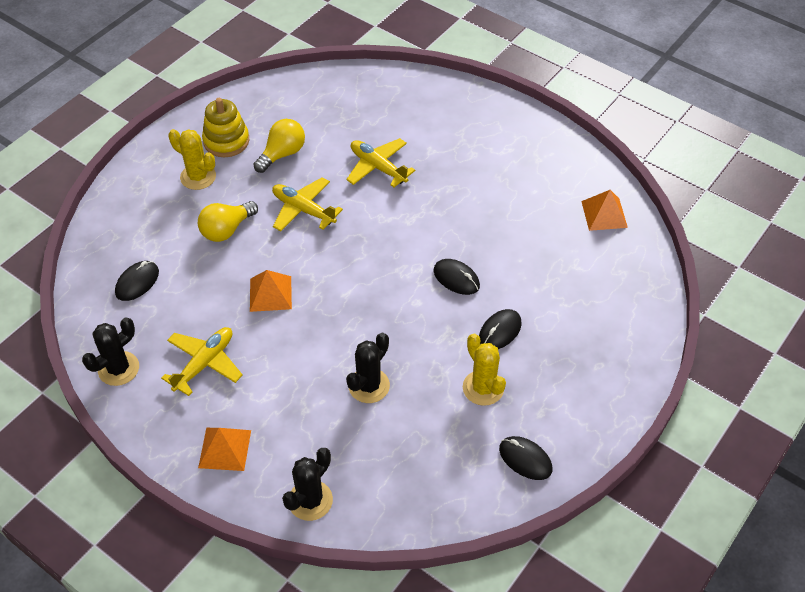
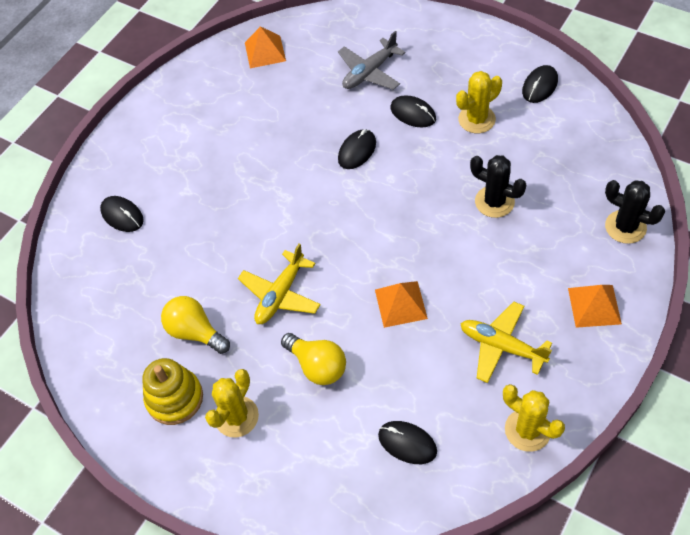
camera: 90 degrees left, 5 degrees up
black cactus [82,317,139,386] -> yellow cactus [503,384,565,452]
yellow plane [346,138,415,187] -> none
none -> black mouse [100,196,144,232]
none -> grey plane [338,31,405,90]

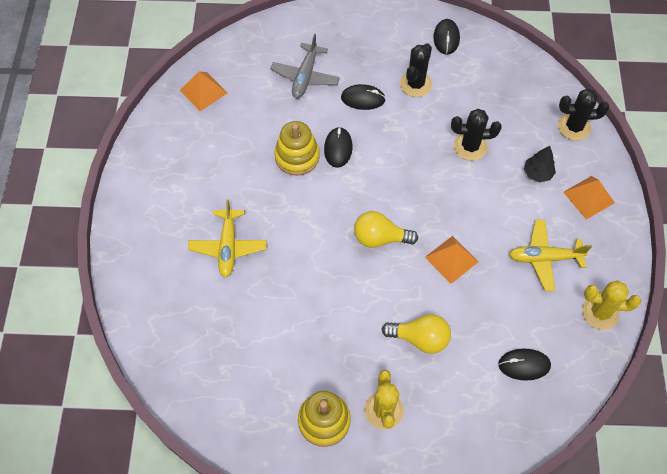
camera: 35 degrees left, 5 degrees up
black mouse [100,196,144,232] -> none
yellow light bulb [161,296,230,354] -> yellow light bulb moved to [354,211,418,248]
yellow plane [238,243,321,324] -> yellow plane moved to [188,199,267,278]
yellow cactus [456,71,502,133] -> black cactus [400,43,432,97]
none -> yellow stacking toy [274,121,320,176]
none -> black tree [524,146,556,182]

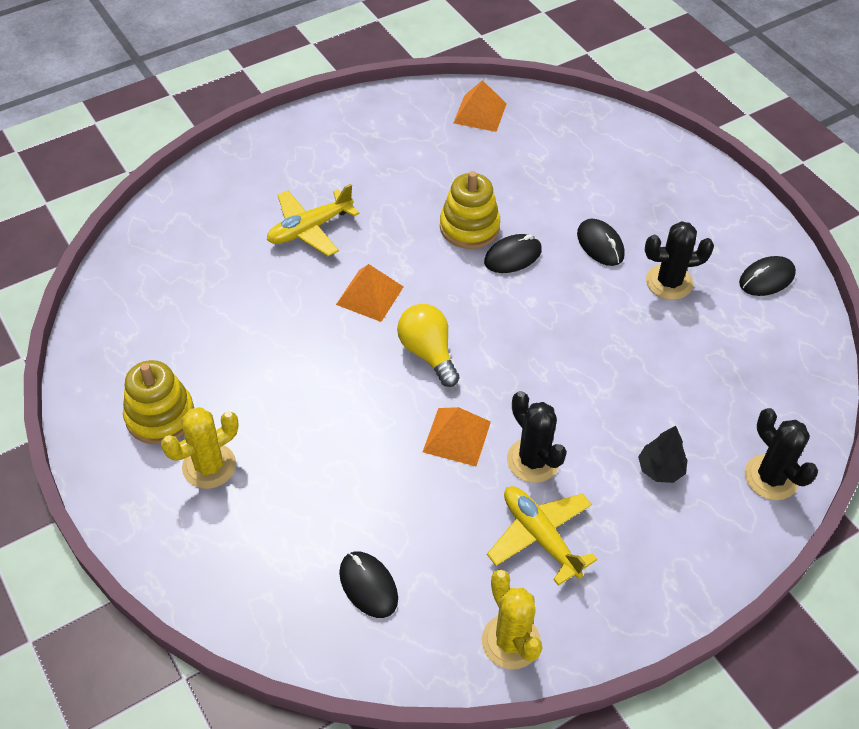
camera: 55 degrees right, 10 degrees down
grey plane [270,34,340,98] -> none
yellow light bulb [382,314,451,354] -> none
black cactus [451,109,502,161] -> black cactus moved to [507,391,567,483]
orange pyramid [563,176,615,220] -> orange pyramid moved to [336,264,404,322]

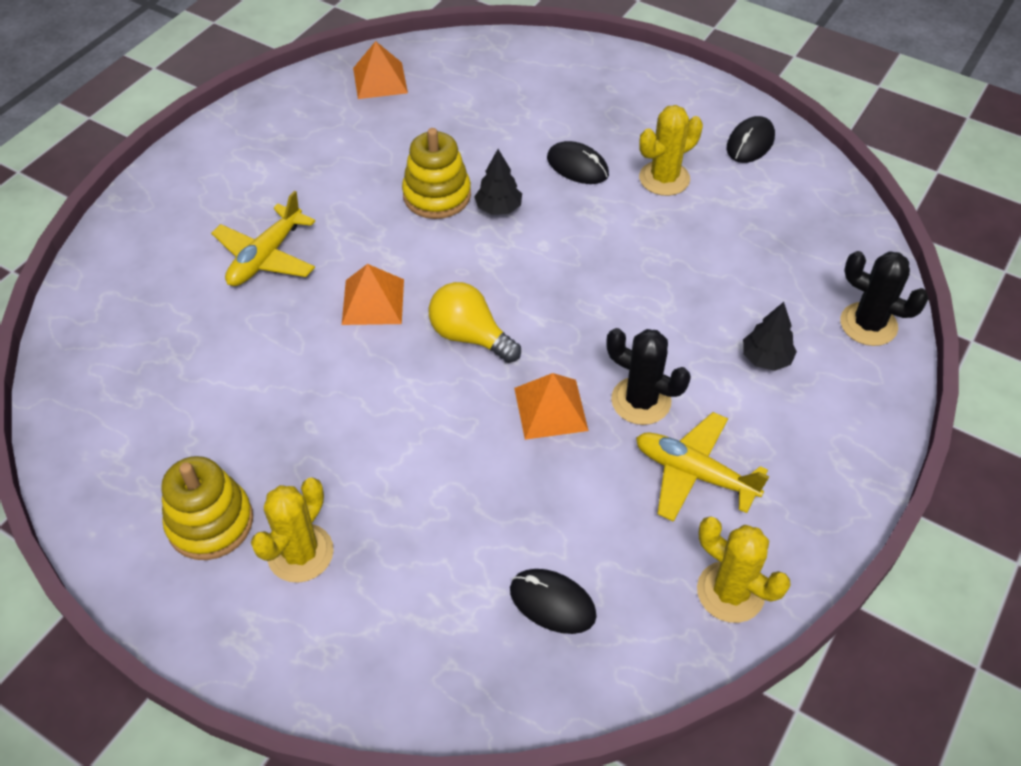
camera: 25 degrees left, 0 degrees up
black mouse [484,234,542,273] -> black tree [474,149,522,215]
black cactus [645,221,714,300] -> yellow cactus [639,105,703,196]

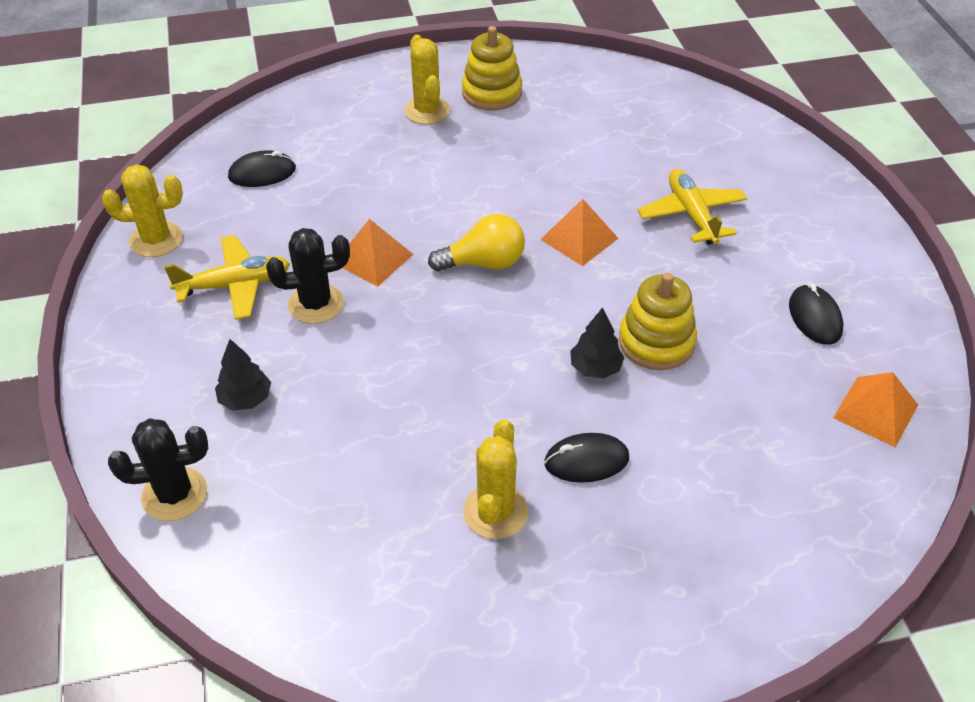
camera: 135 degrees right, 5 degrees down
black mouse [727,116,775,163] -> black mouse moved to [789,283,843,345]

